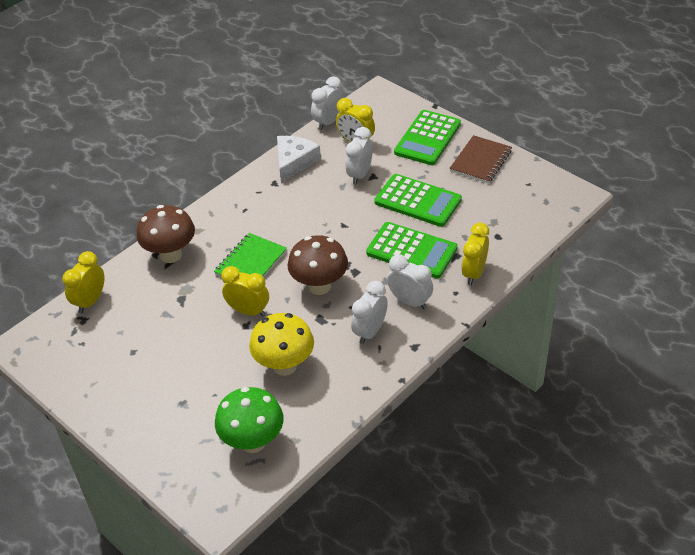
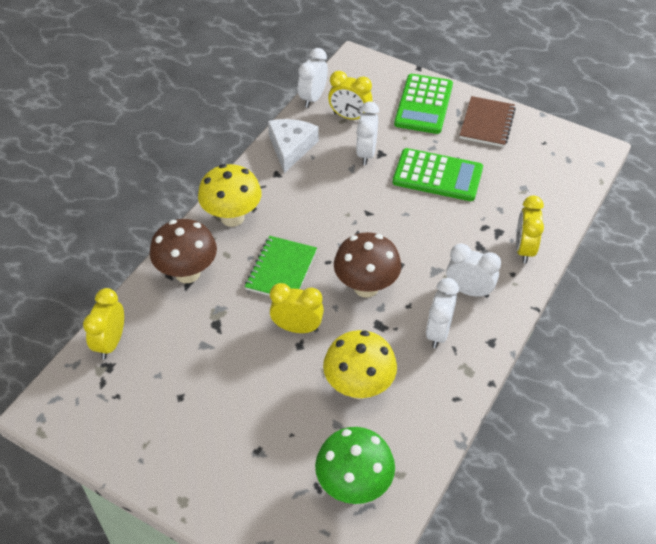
camera: 15 degrees left, 5 degrees up
green calculator [366,222,458,278] -> none
none -> yellow mushroom [198,164,261,227]

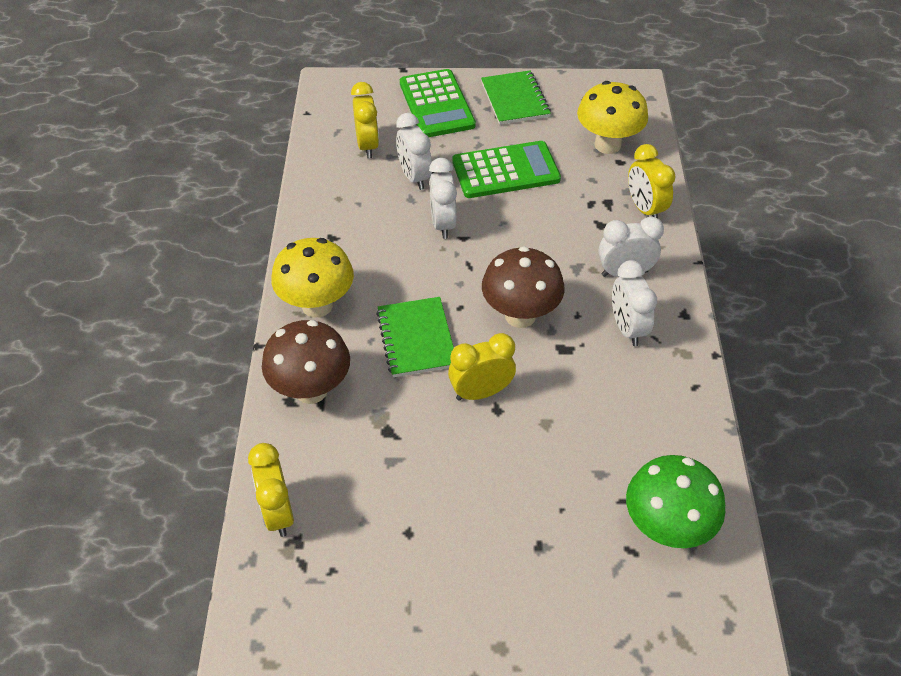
camera: 30 degrees left, 0 degrees up
white cheese [268,119,319,173] -> none
white clock [298,48,328,108] -> white clock moved to [429,158,457,239]
yellow mushroom [323,330,397,399] -> yellow mushroom moved to [577,81,648,154]
yellow clock [328,71,373,120] -> yellow clock turned 90 degrees counterclockwise [351,82,379,159]
brown notebook [460,96,516,147] -> green notebook [481,70,551,125]

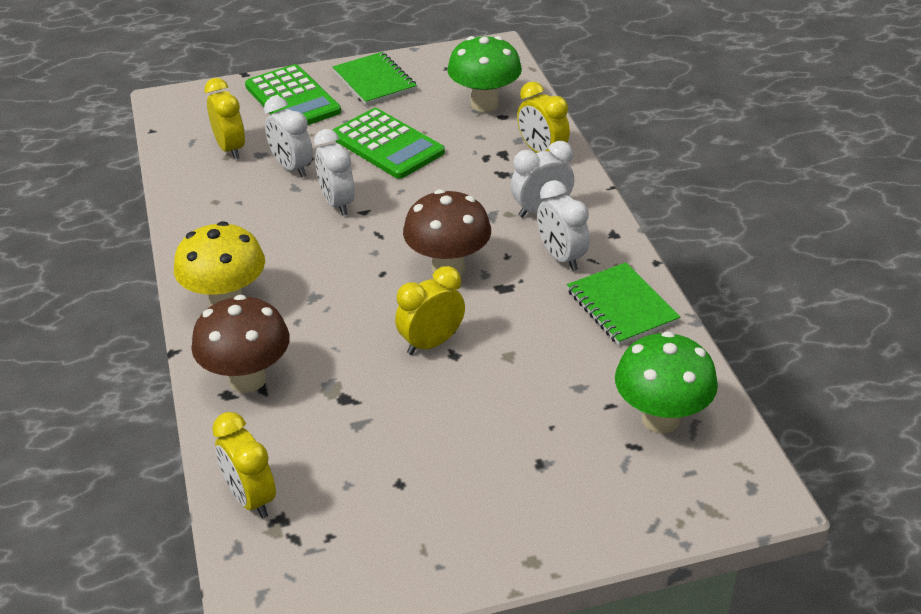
camera: 15 degrees left, 10 degrees down
green notebook [376,297,454,377] -> green notebook moved to [567,262,680,346]
green calculator [452,141,561,198] -> green calculator turned 75 degrees clockwise [333,108,445,179]
yellow mushroom [577,81,648,154] -> green mushroom [447,36,522,112]

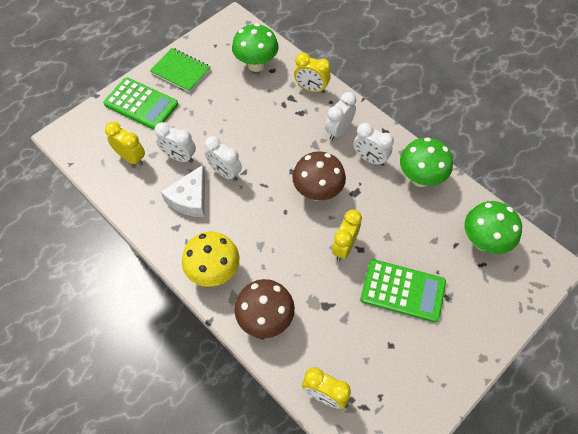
camera: 30 degrees left, 20 degrees up
green calculator [333,108,445,179] -> green calculator moved to [361,259,446,322]
green notebook [567,262,680,346] -> green mushroom [400,137,453,187]
none -> white cheese [161,165,205,217]

